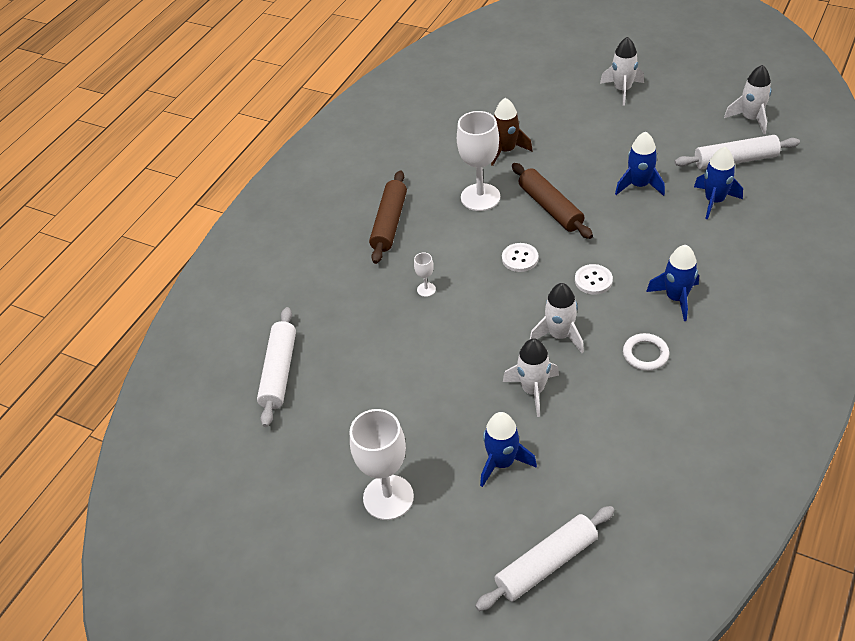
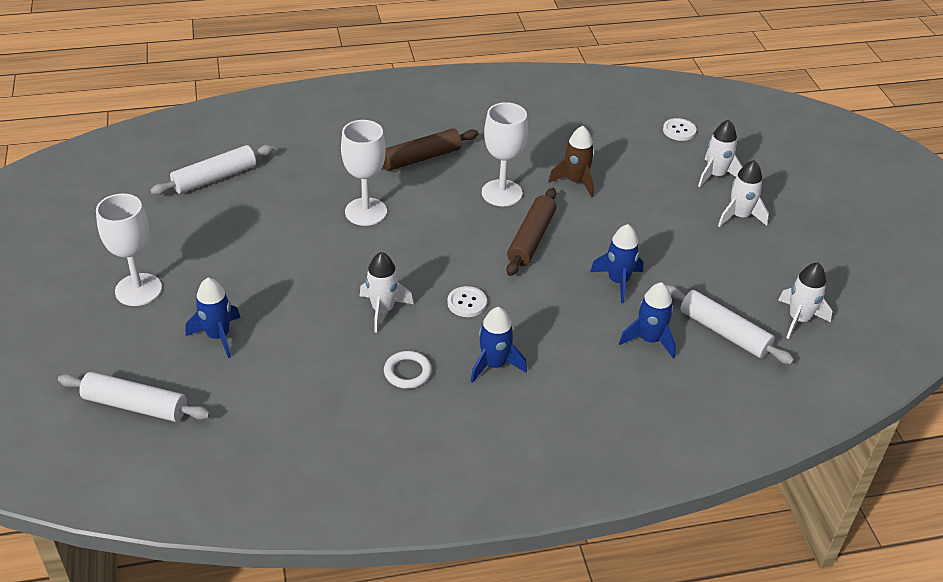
camera: 45 degrees right, 5 degrees down
white goblet [414,253,436,297] -> white goblet [341,120,387,226], size x2.27
white button [502,243,538,272] -> white button moved to [663,118,696,141]
white rocket [503,338,559,417] -> white rocket moved to [698,120,743,187]

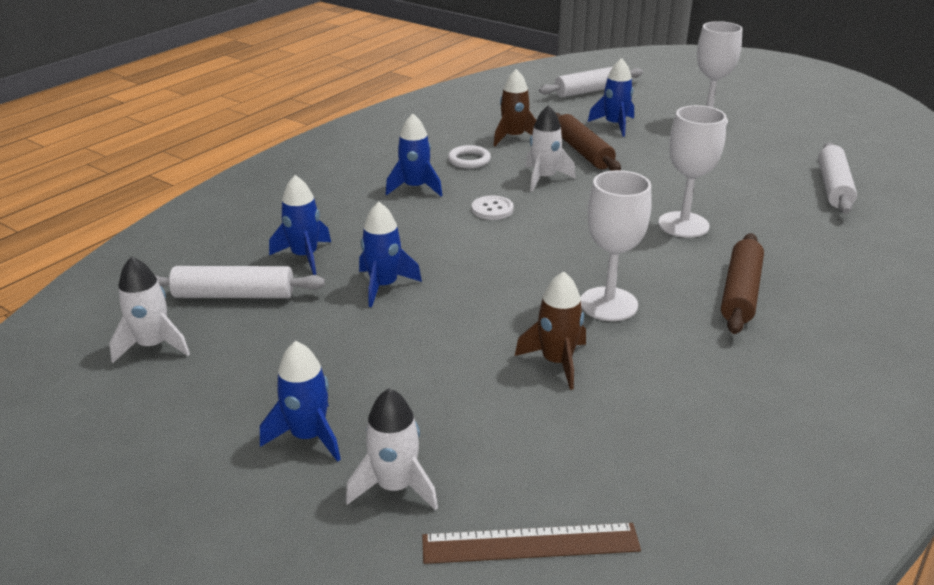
camera: 140 degrees right, 10 degrees down
brown rolling pin [506,188,556,276] -> brown rolling pin moved to [556,113,621,171]
white button [663,118,696,141] -> brown ruler [422,523,641,564]
white rocket [718,160,769,227] -> blue rocket [260,341,341,462]
none -> brown rocket [493,69,536,146]

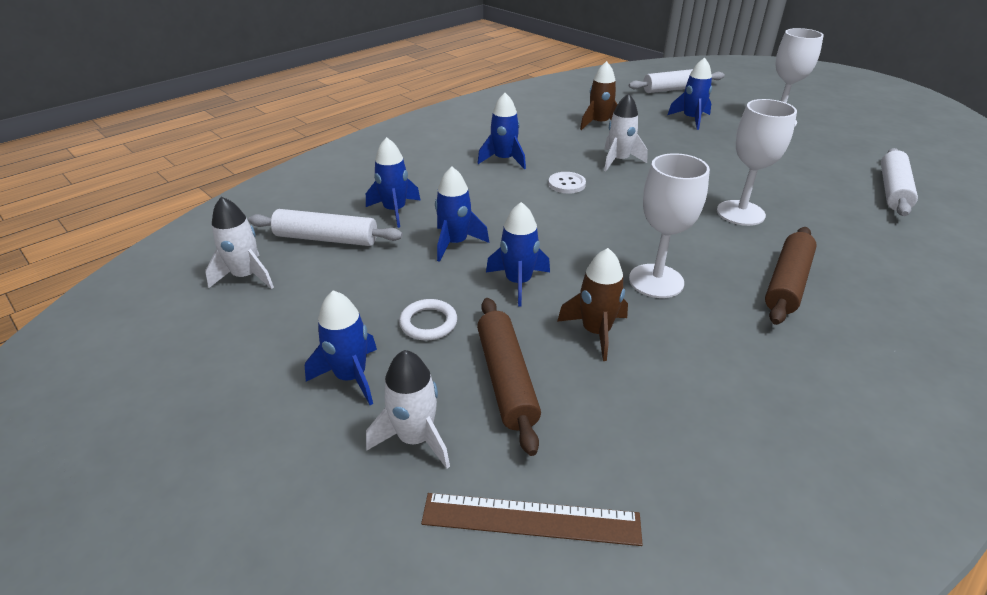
camera: 10 degrees right, 5 degrees up
white ring [448,145,491,168] -> white ring moved to [399,299,457,341]
brown rolling pin [556,113,621,171] -> brown rolling pin moved to [477,298,541,456]
none -> blue rocket [486,202,550,306]

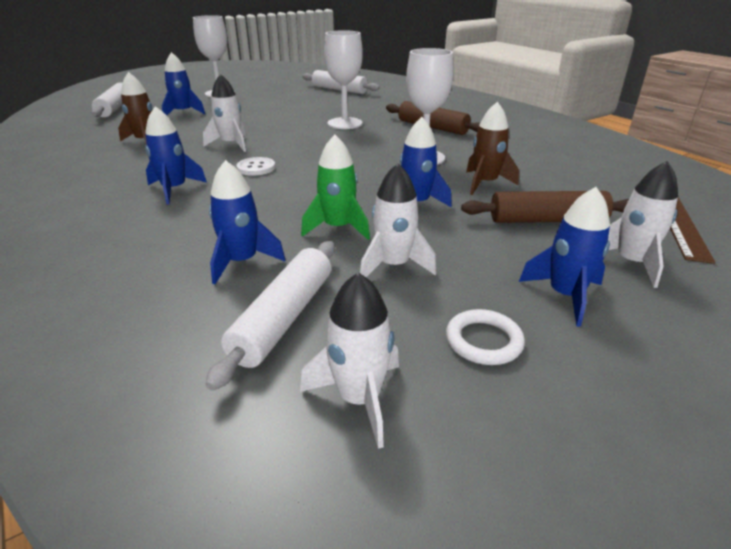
camera: 80 degrees left, 5 degrees down
white ring [399,299,457,341] -> white ring moved to [446,309,525,365]
blue rocket [435,167,489,262] -> green rocket [301,135,370,240]
none -> white rocket [360,163,437,277]

